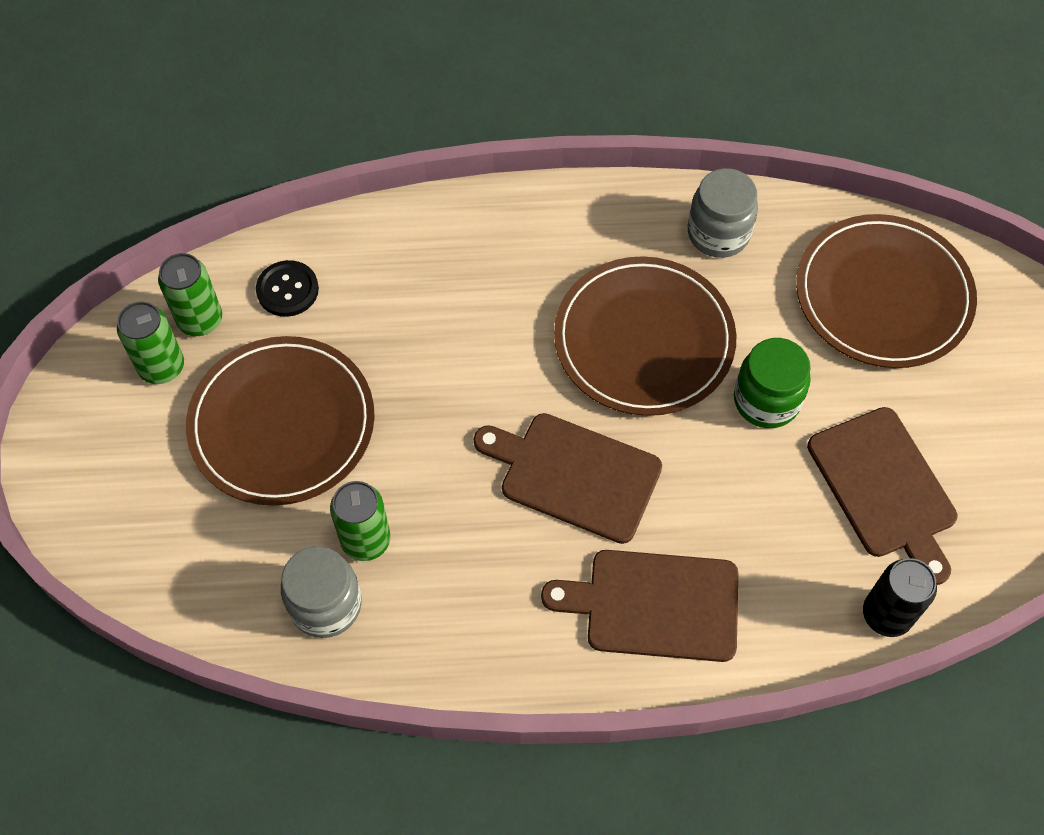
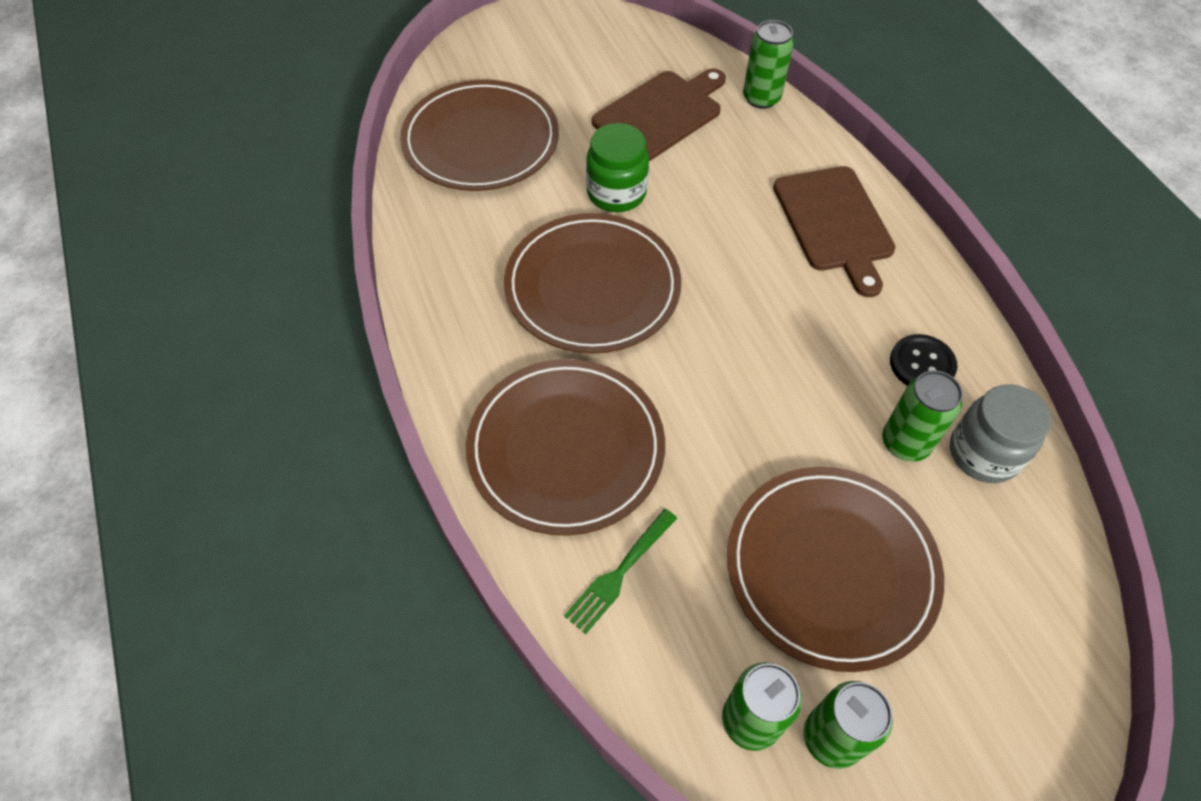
camera: 110 degrees left, 5 degrees down
black button [256,260,319,317] -> black button moved to [890,334,958,386]
brown cutting board [474,413,662,544] -> none
grey jar [688,168,758,258] -> none
black can [863,558,937,637] -> green can [743,20,794,109]
none -> brown plate [466,359,665,536]
none -> green fork [564,509,678,634]

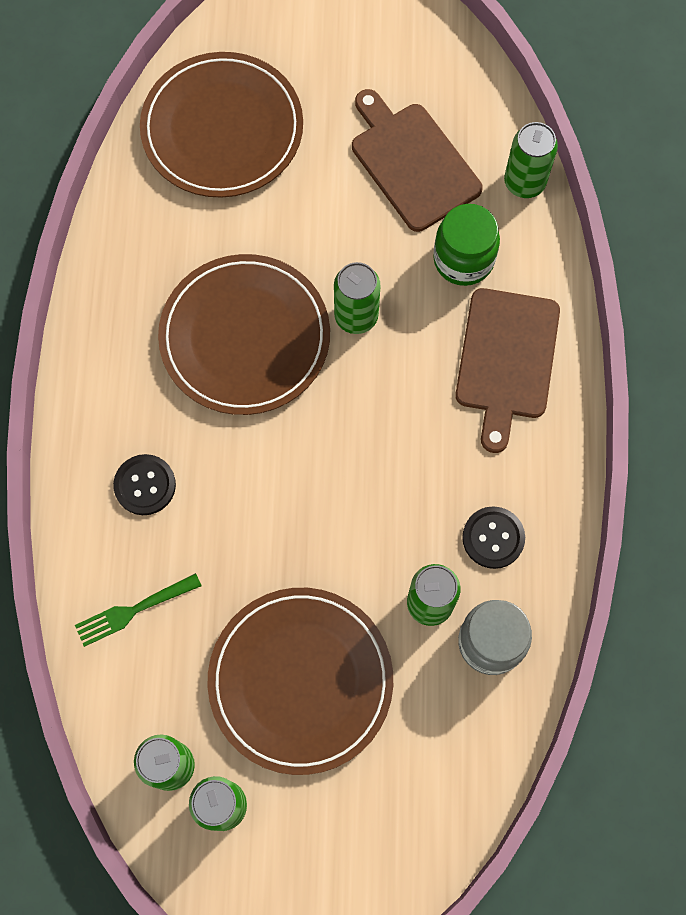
camera: 25 degrees right, 15 degrees up
brown plate [466,359,665,536] -> black button [113,454,176,515]
green jar [586,123,649,212] -> green jar moved to [433,204,500,286]
brown cutting board [592,68,726,161] -> brown cutting board turned 105 degrees counterclockwise [352,89,483,232]
none -> green can [334,262,380,334]

